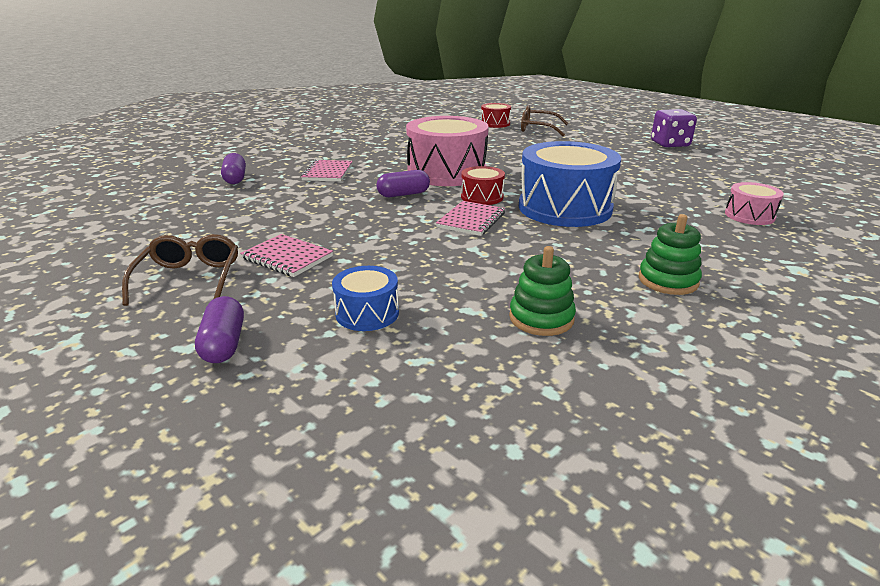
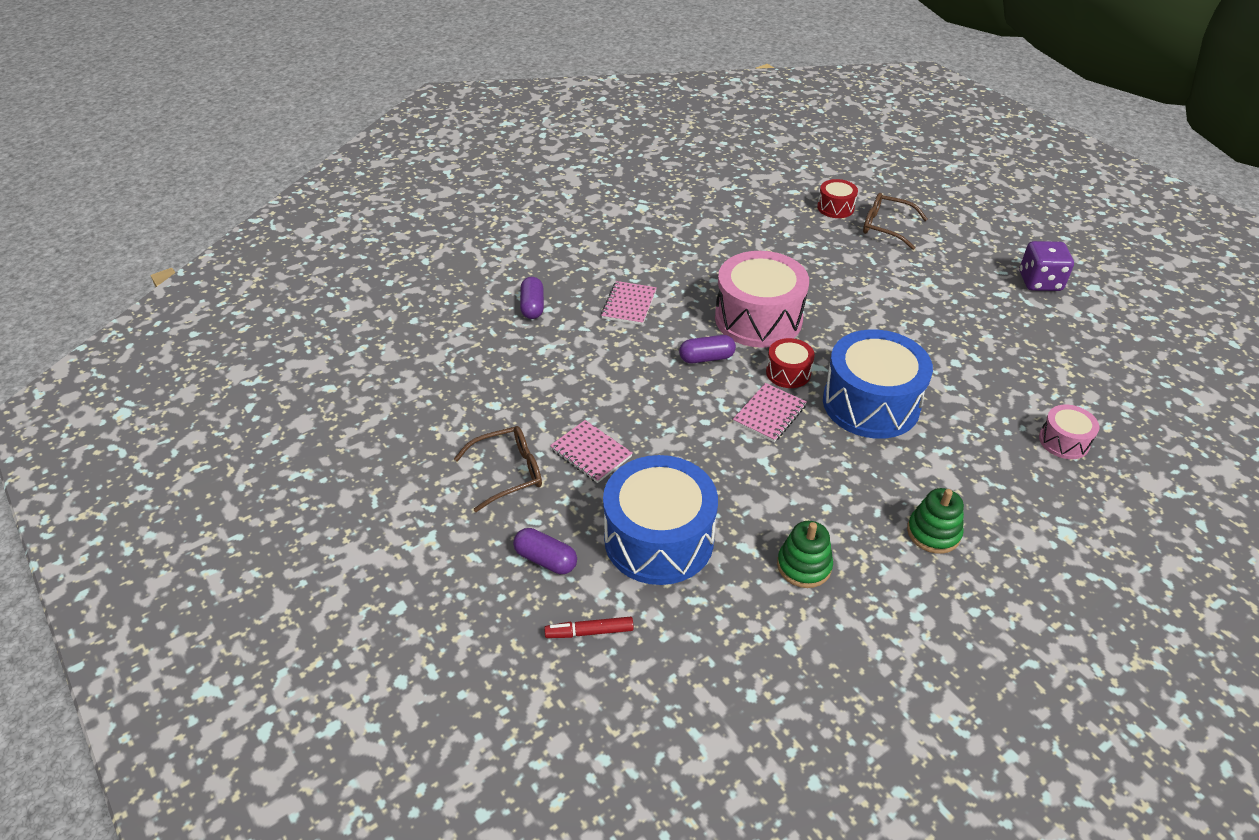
camera: 10 degrees right, 15 degrees up
brown glasses [122,234,238,306] -> brown glasses turned 60 degrees clockwise [454,426,542,512]
purple capsule [195,296,244,363] -> purple capsule turned 60 degrees counterclockwise [513,528,577,574]
blue drum [332,266,399,331] -> blue drum [603,455,718,585], size x2.07
none -> red marker [544,617,634,638]

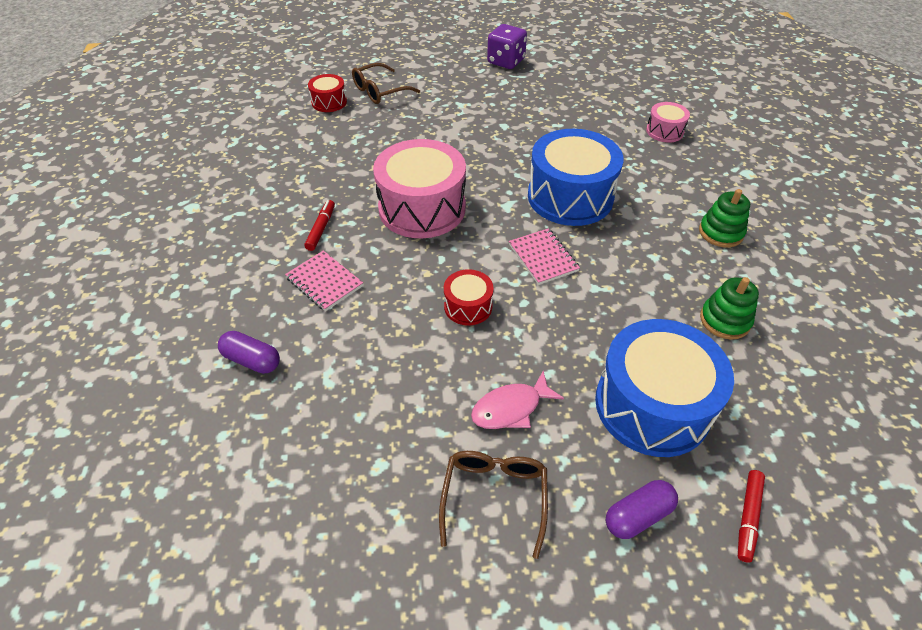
camera: 60 degrees left, 5 degrees up
pink notebook [550,420,633,483] -> pink fish [471,371,564,429]
purple capsule [679,335,736,363] -> none
red drum [766,338,815,388] -> red drum moved to [444,269,494,325]
none -> red marker [304,200,335,251]

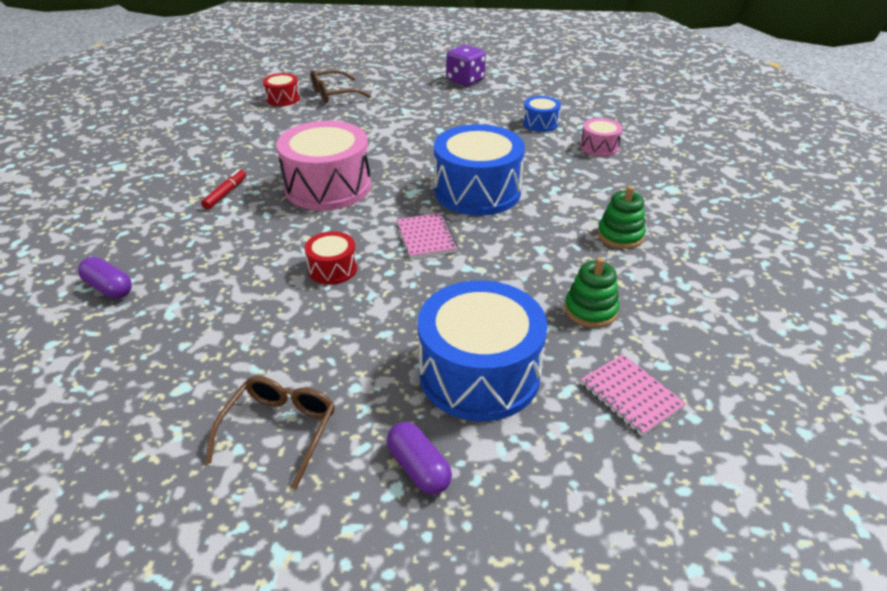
camera: 10 degrees right, 10 degrees down
pink notebook [285,250,363,311] -> pink notebook moved to [581,354,686,436]
pink fish [471,371,564,429] -> none
purple capsule [606,480,678,539] -> purple capsule turned 75 degrees clockwise [387,422,452,494]
red marker [738,470,765,563] -> none
none -> blue drum [523,96,561,132]

